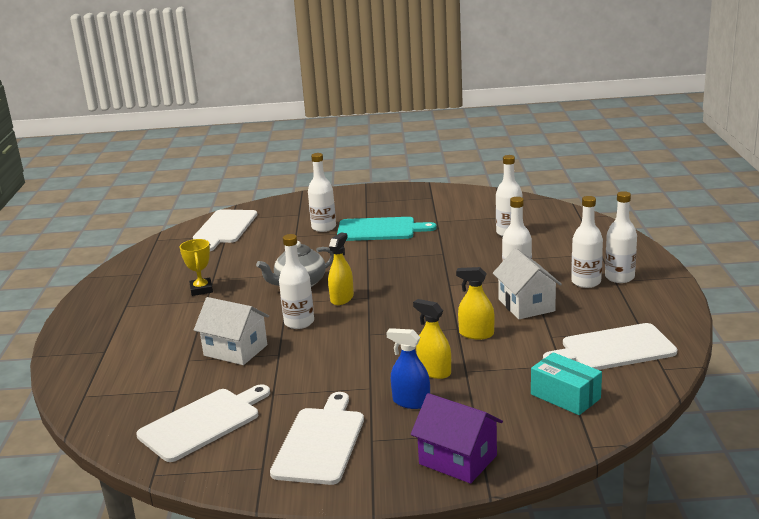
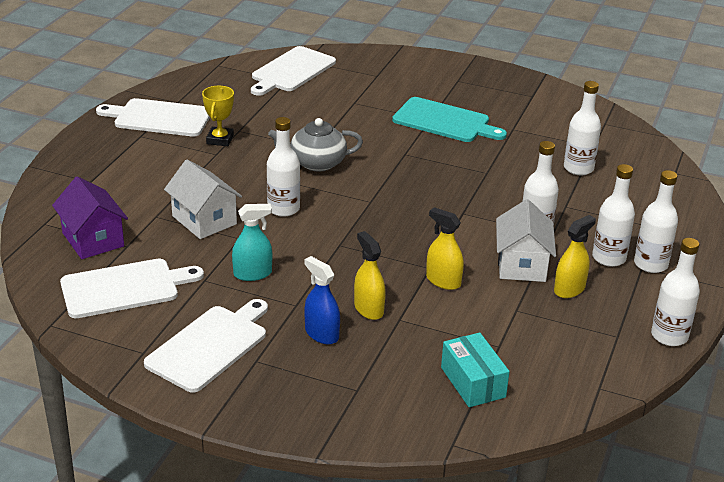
camera: 20 degrees right, 10 degrees up
white bottle [308,153,336,232] -> white bottle moved to [651,238,700,346]
yellow spray bottle [328,232,354,305] -> yellow spray bottle moved to [554,215,596,298]
purple house [411,393,503,484] -> purple house moved to [52,176,128,259]
white cutting board [543,323,677,370] -> white cutting board moved to [96,98,210,137]
none -> turquoise spray bottle [232,204,272,281]

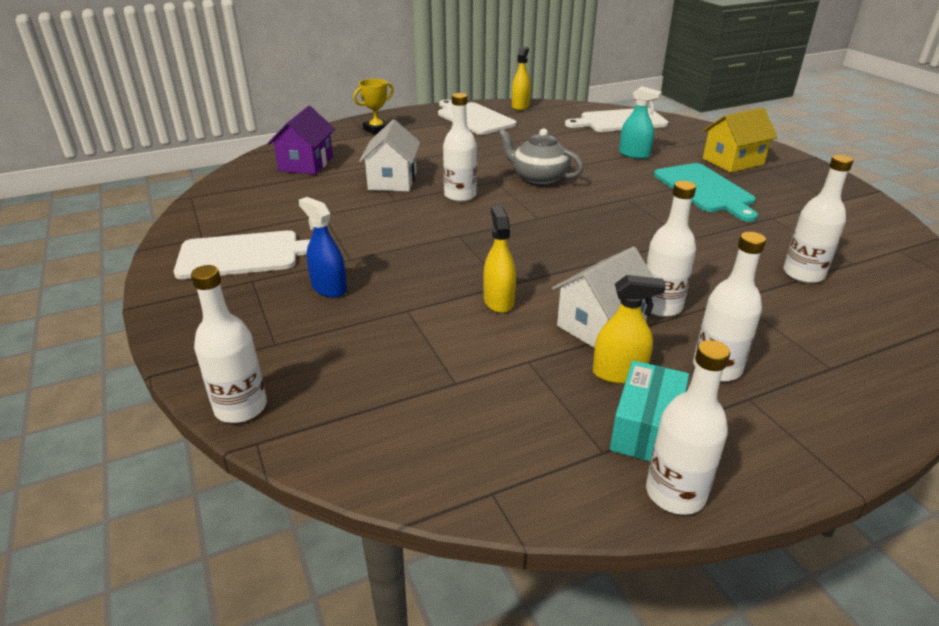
camera: 45 degrees right, 0 degrees up
white cutting board [60,259,204,318] -> none
yellow trophy [202,86,234,146] -> yellow trophy moved to [353,79,394,135]
turquoise spray bottle [232,204,272,281] -> turquoise spray bottle moved to [619,86,662,159]
blue spray bottle [304,256,340,344] -> blue spray bottle turned 45 degrees counterclockwise [299,197,347,298]
yellow spray bottle [354,231,386,320] -> yellow spray bottle moved to [512,46,531,110]
turquoise box [441,332,510,407] -> turquoise box moved to [610,360,689,461]
white bottle [634,170,678,273] -> white bottle moved to [191,265,267,423]
none -> yellow house [703,108,778,173]

